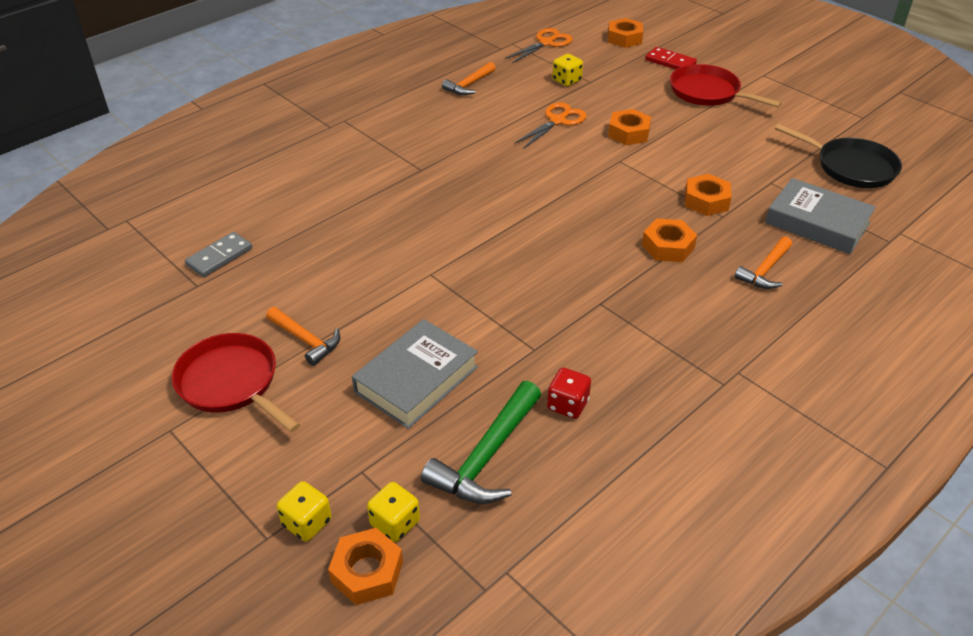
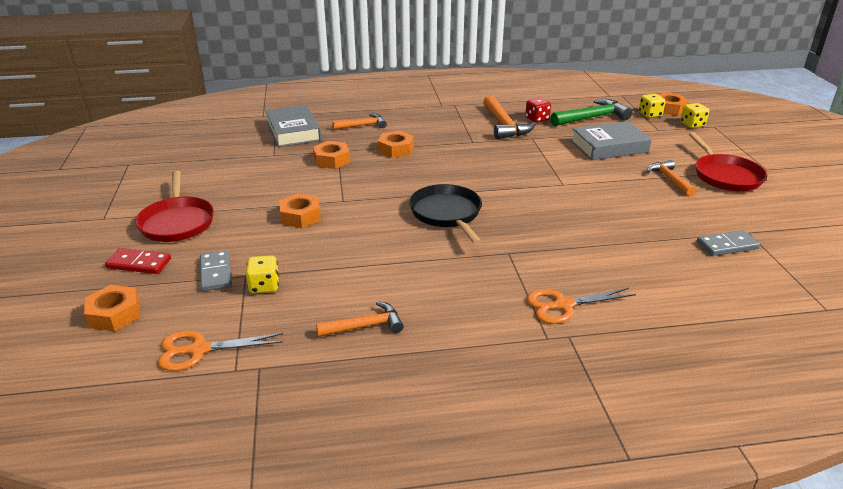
camera: 145 degrees left, 10 degrees down
orange scissors [514,102,587,149] -> orange scissors moved to [527,288,636,324]
red domino [645,47,697,70] -> red domino turned 60 degrees counterclockwise [105,248,171,274]
black pan [775,124,902,188] -> black pan moved to [409,184,482,245]
none -> grey domino [200,250,232,291]
none -> orange hammer [483,95,536,139]

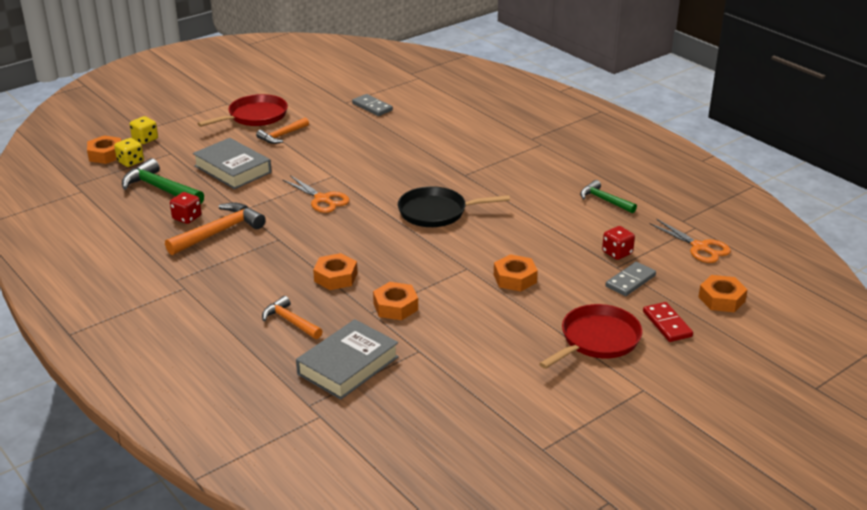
camera: 120 degrees left, 0 degrees up
yellow dice [246,255,279,294] -> red dice [602,226,635,260]
orange hammer [316,301,404,337] -> green hammer [580,180,637,214]
black pan [409,184,482,245] -> black pan turned 45 degrees clockwise [398,186,510,227]
orange scissors [527,288,636,324] -> orange scissors moved to [283,175,350,213]

